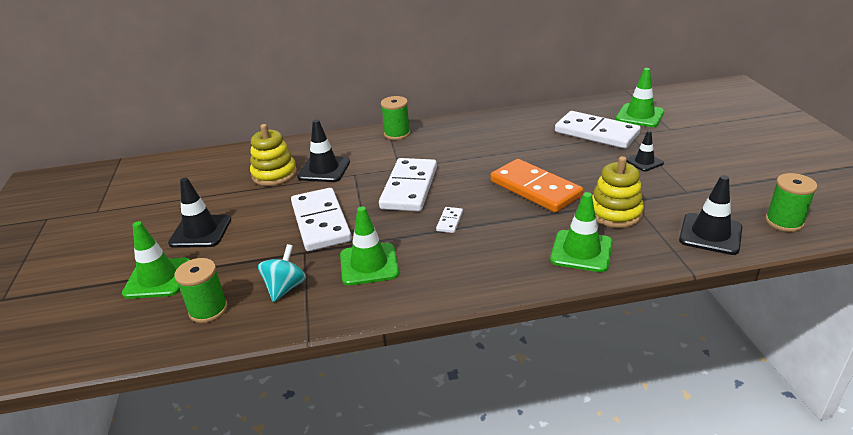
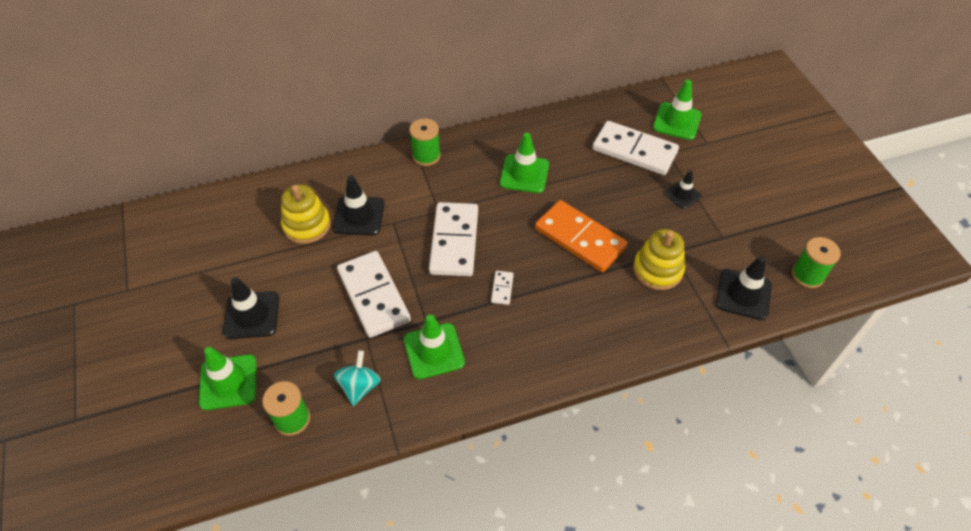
camera: 10 degrees left, 20 degrees up
green traffic cone [550,192,613,272] -> green traffic cone moved to [500,133,549,193]

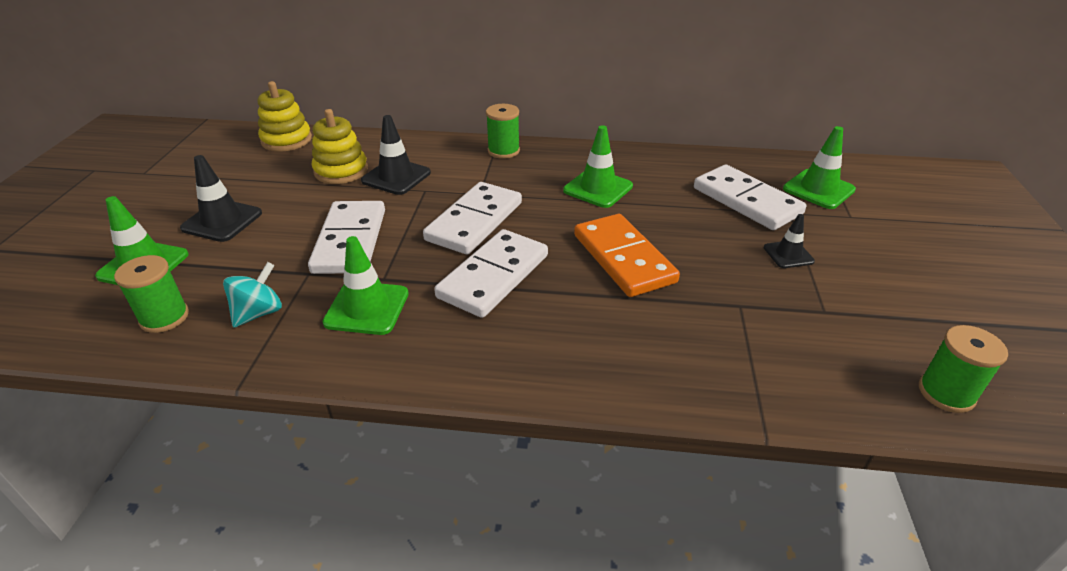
camera: 25 degrees right, 15 degrees down
white domino [491,271,514,305] -> white domino [434,229,548,318], size x2.40
yellow stacking toy [633,229,685,290] -> yellow stacking toy moved to [258,81,312,152]
black traffic cone [716,256,772,320] -> none

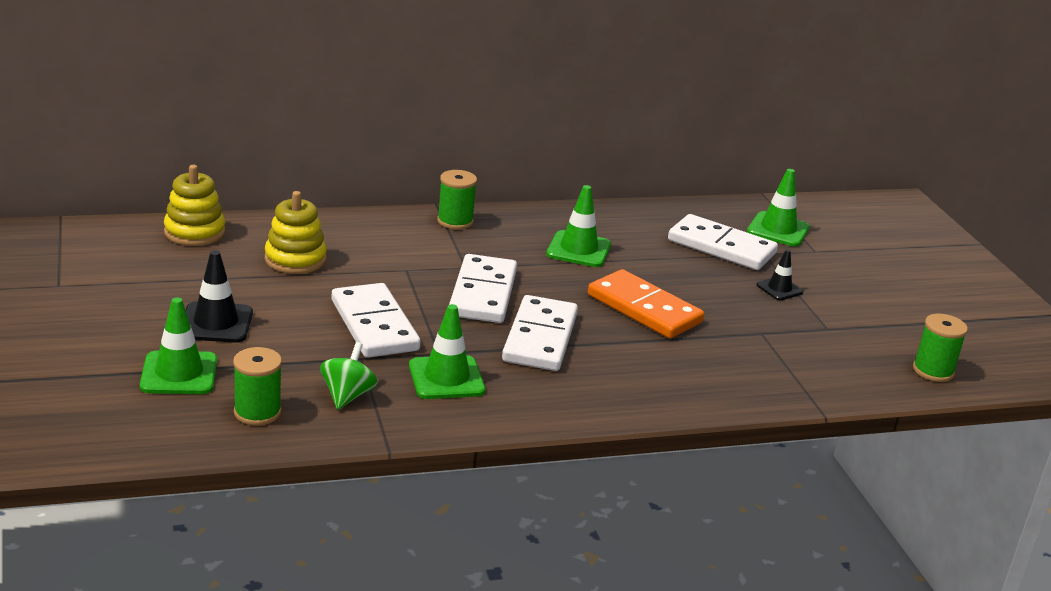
camera: 25 degrees left, 10 degrees down
turquoise spinning top [223,262,282,328] -> green spinning top [320,342,378,409]
black traffic cone [361,115,431,195] -> none

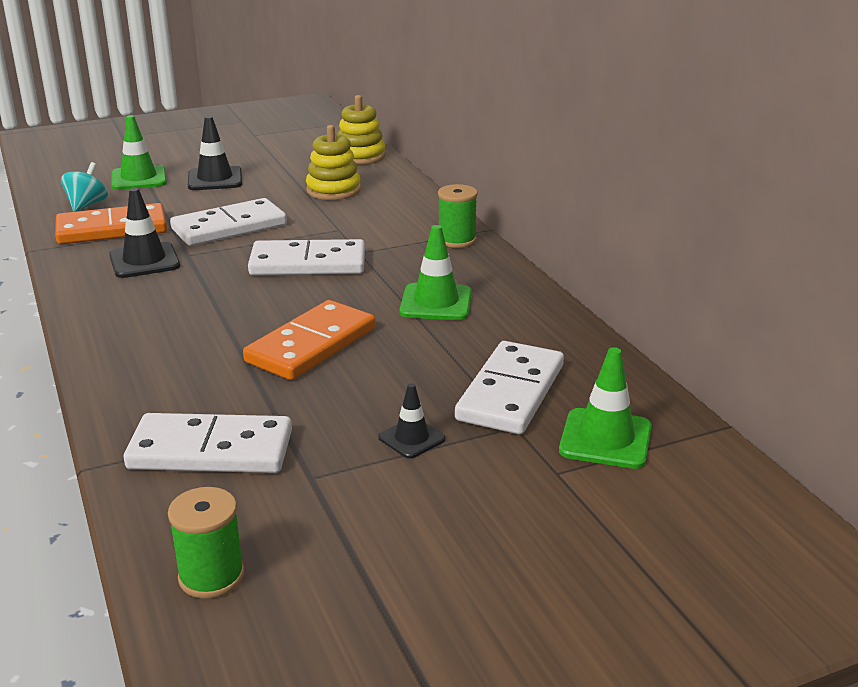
camera: 85 degrees right, 0 degrees up
green spool [233,347,282,426] -> turquoise spinning top [61,162,108,212]
green spinning top [320,342,378,409] -> orange domino [55,203,167,244]
green traffic cone [409,304,486,399] -> black traffic cone [109,188,180,278]
white domino [502,295,578,371] -> white domino moved to [124,413,292,473]

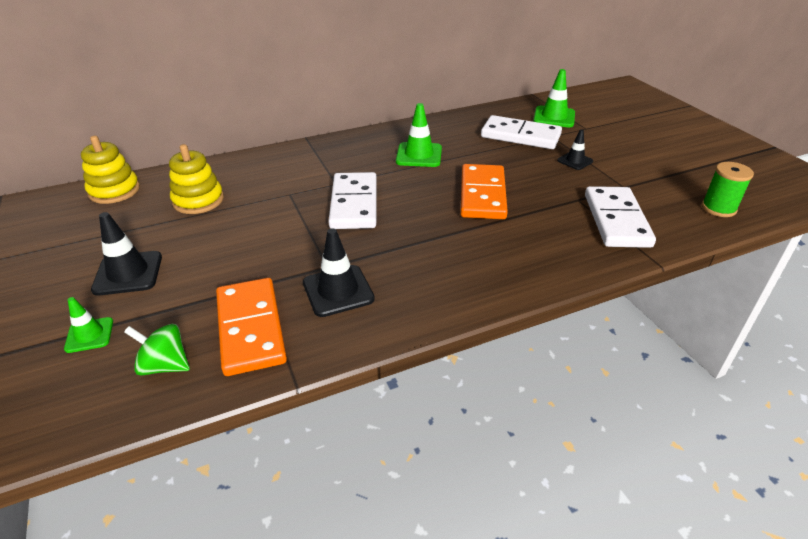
camera: 90 degrees left, 10 degrees up
turquoise spinning top [61,162,108,212] -> green spinning top [124,324,190,375]
green traffic cone [111,115,167,190] -> green traffic cone [64,297,113,353], size x0.61
white domino [170,198,287,246] -> none
orange domino [243,300,376,380] -> orange domino turned 60 degrees clockwise [460,164,508,219]
green spool [438,184,478,248] -> none

